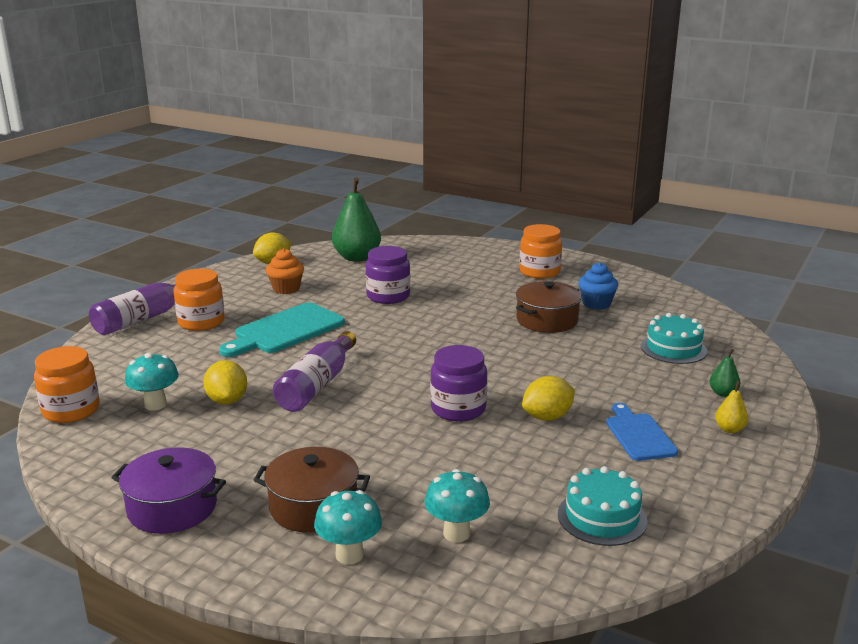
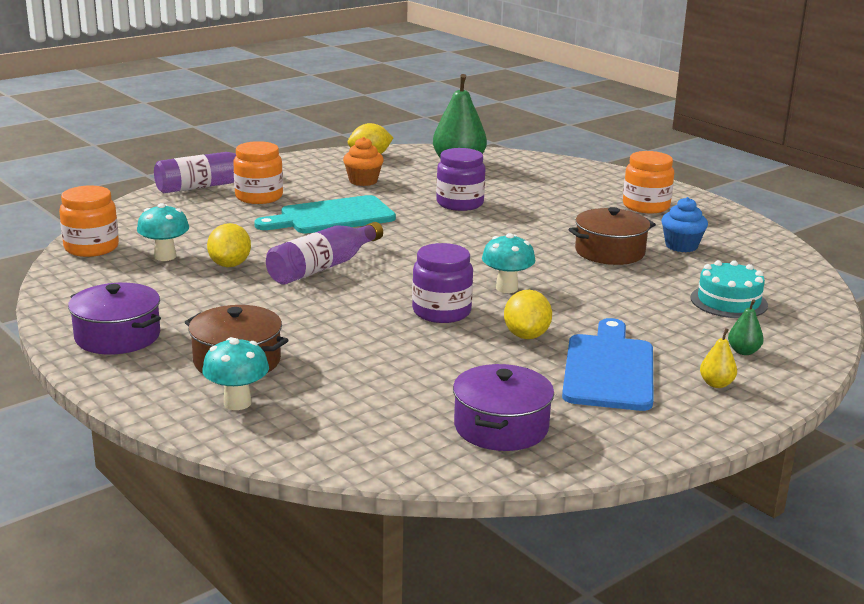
camera: 20 degrees right, 0 degrees up
turquoise mushroom [424,469,490,542] -> turquoise mushroom moved to [482,233,535,293]
yellow lemon [522,376,575,421] -> yellow lemon turned 75 degrees counterclockwise [504,290,552,339]
turquoise cake [558,466,648,546] -> purple pot [453,364,554,451]
blue cutting board [606,403,678,461] -> blue cutting board [562,318,654,411], size x1.60

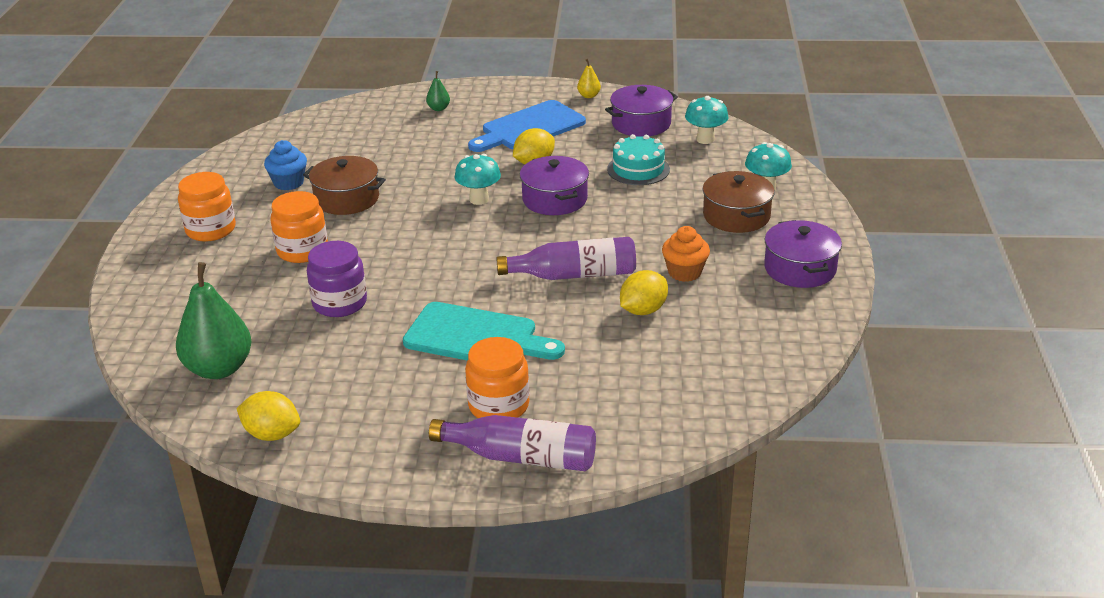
camera: 135 degrees left, 10 degrees up
orange jar [59,186,119,257] -> orange jar moved to [271,191,328,263]
turquoise mushroom [137,203,189,261] -> turquoise mushroom moved to [685,96,728,144]
orange cupcake [343,137,384,186] -> orange cupcake moved to [662,226,710,282]
purple jar [412,243,473,323] -> purple pot [520,156,589,215]
turquoise cake [690,260,768,318] -> turquoise cake moved to [607,134,670,185]
yellow pear [700,328,737,388] -> yellow pear moved to [577,59,601,98]

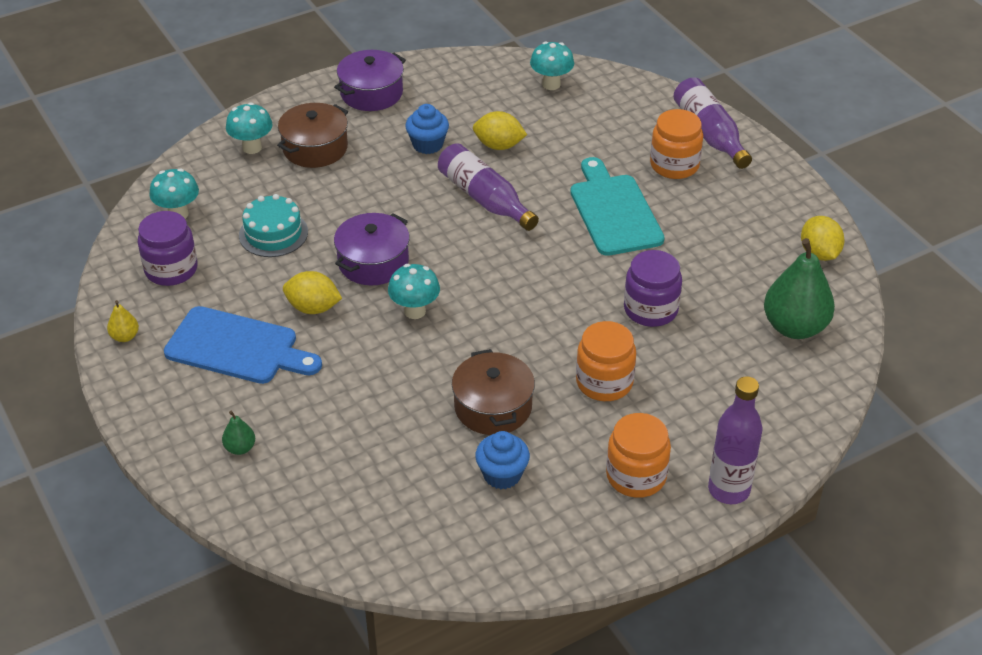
camera: 125 degrees left, 10 degrees up
purple pot [605,85,678,137] -> purple jar [137,211,198,286]
orange cupcake [662,226,710,282] -> blue cupcake [405,104,449,154]
none -> turquoise mushroom [530,41,574,90]
none -> purple bottle [708,376,762,504]

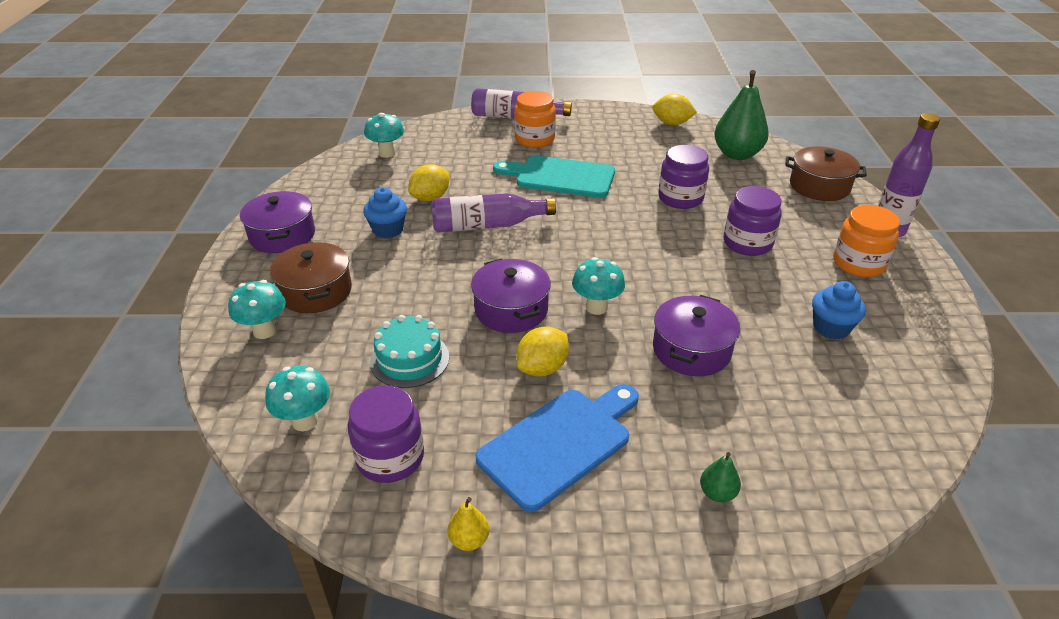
camera: 60 degrees left, 5 degrees down
brown pot [452,349,535,435] -> brown pot moved to [785,146,867,201]
orange jar [576,321,636,401] -> purple jar [724,186,782,256]
none -> purple pot [653,295,740,376]

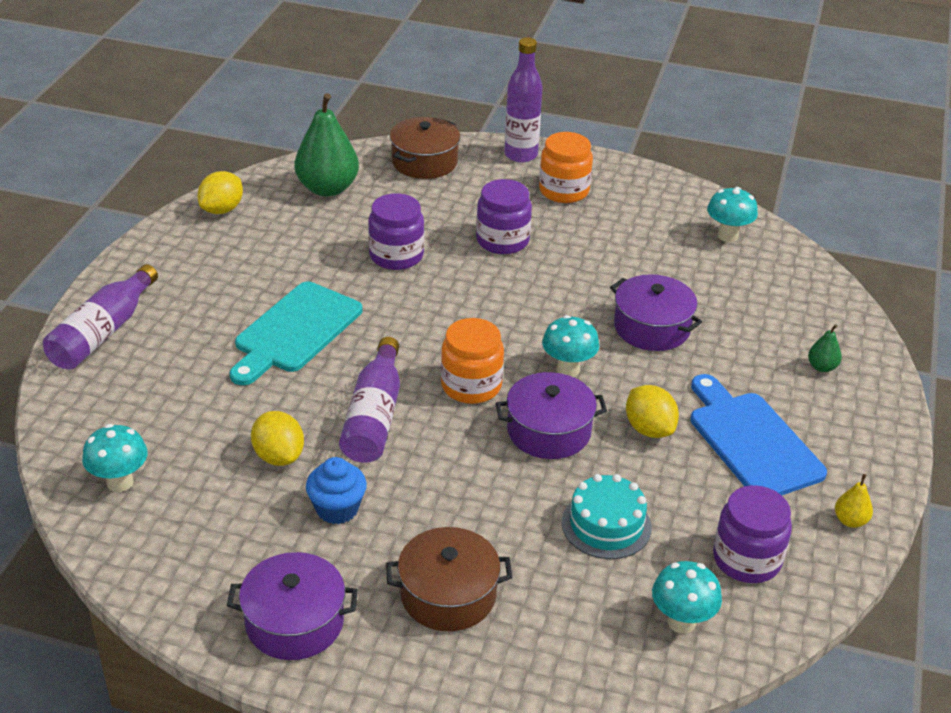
camera: 75 degrees left, 0 degrees up
turquoise mushroom [228,280,286,339] -> turquoise mushroom moved to [707,187,758,242]
orange jar [514,91,556,148] -> orange jar moved to [441,318,504,404]
blue cupcake [812,281,866,339] -> none

